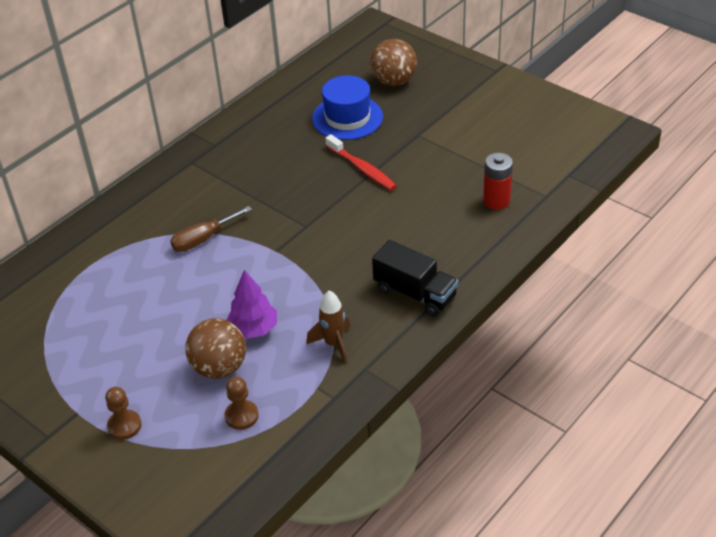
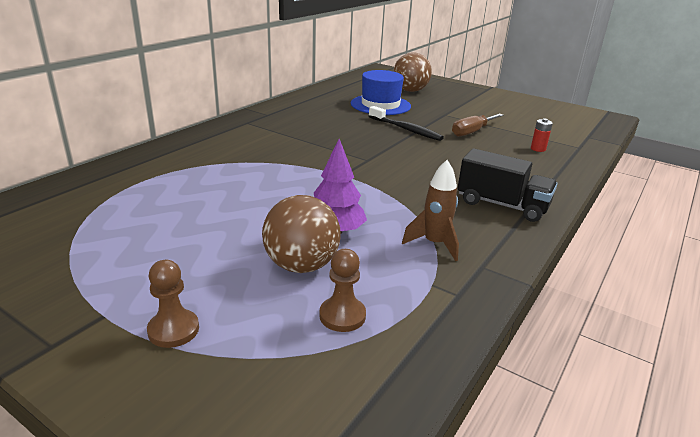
camera: 10 degrees left, 15 degrees down
brown screwdriver [170,206,252,252] -> brown screwdriver moved to [452,113,503,137]
red toothbrush [325,134,397,191] -> black toothbrush [369,106,444,141]
red battery [483,153,513,210] -> red battery [531,118,553,152], size x0.60

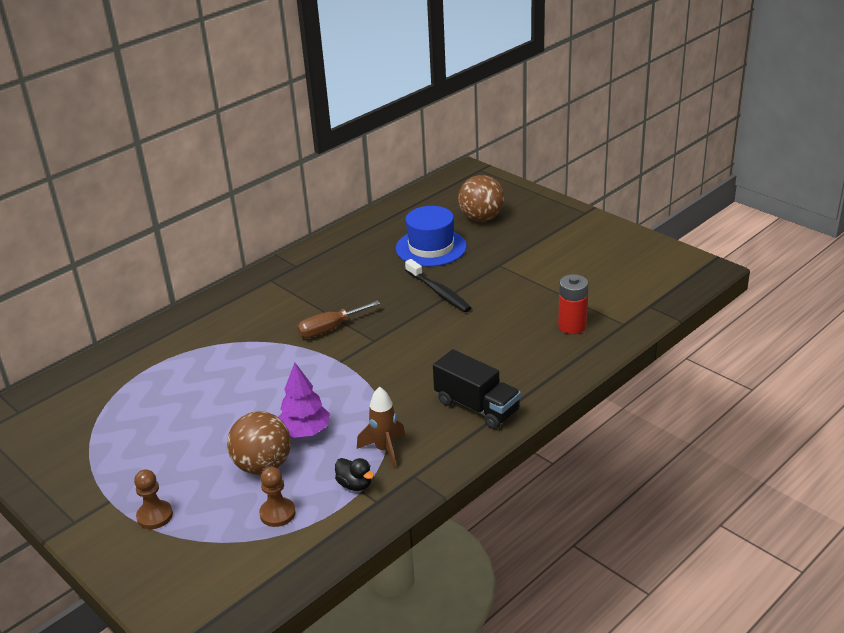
camera: 15 degrees right, 5 degrees up
brown screwdriver [452,113,503,137] -> brown screwdriver moved to [297,300,380,338]
red battery [531,118,553,152] -> red battery [558,274,588,334], size x1.67
none -> black duck [335,458,374,491]

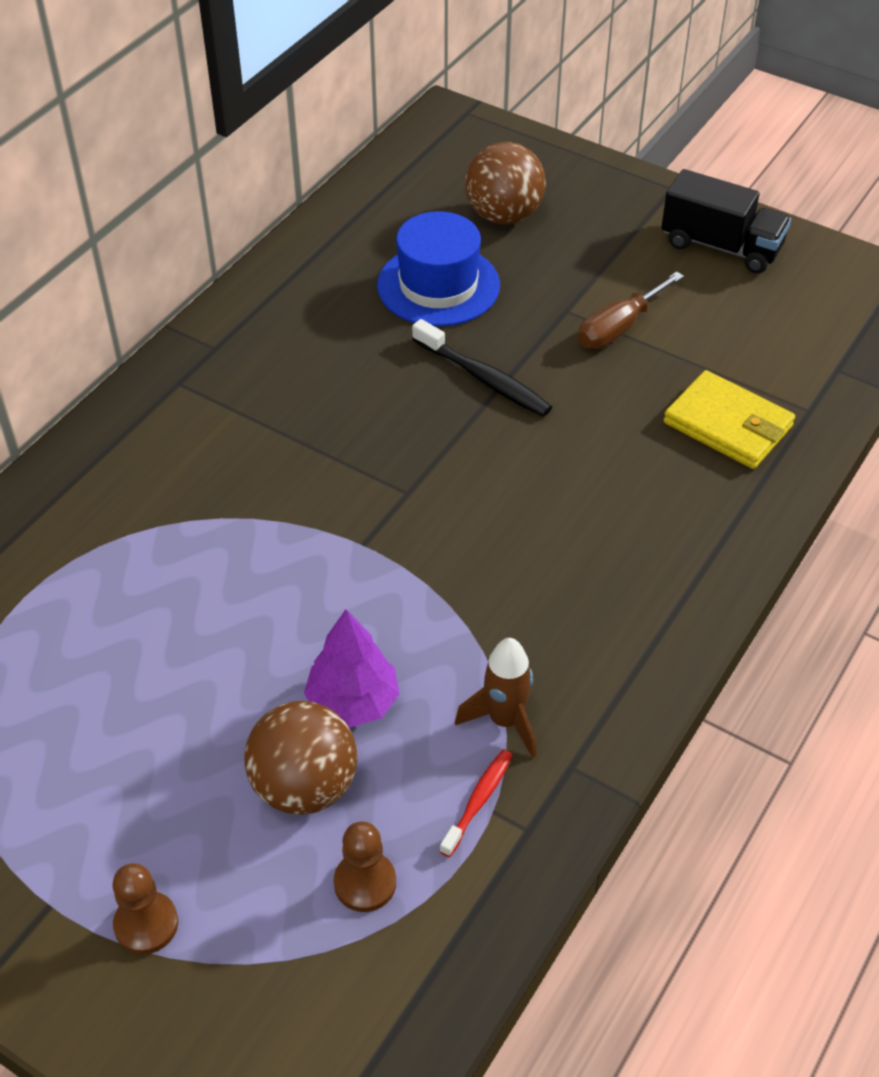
camera: 15 degrees left, 15 degrees up
brown screwdriver [297,300,380,338] -> brown screwdriver moved to [578,272,684,349]
black duck [335,458,374,491] -> red toothbrush [440,750,512,857]
black truck [433,349,521,429] -> black truck moved to [661,169,791,273]
red battery [558,274,588,334] -> yellow wallet [663,370,795,469]

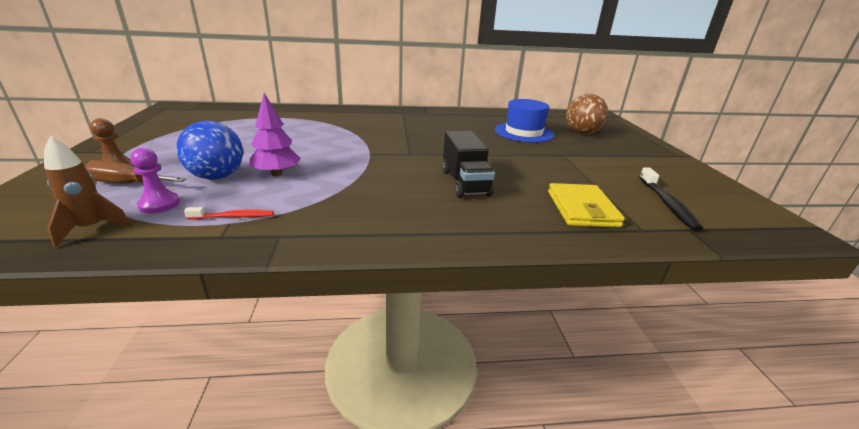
camera: 50 degrees right, 20 degrees down
brown ball [244,701,357,815] -> blue ball [176,121,243,180]
brown pawn [334,821,396,912] -> purple pawn [130,148,180,213]
black toothbrush [412,319,552,417] -> black toothbrush moved to [639,167,703,231]
brown rocket [455,638,536,758] -> brown rocket moved to [44,136,132,247]
brown screwdriver [578,272,684,349] -> brown screwdriver moved to [85,160,186,184]
black truck [661,169,791,273] -> black truck moved to [442,131,495,198]

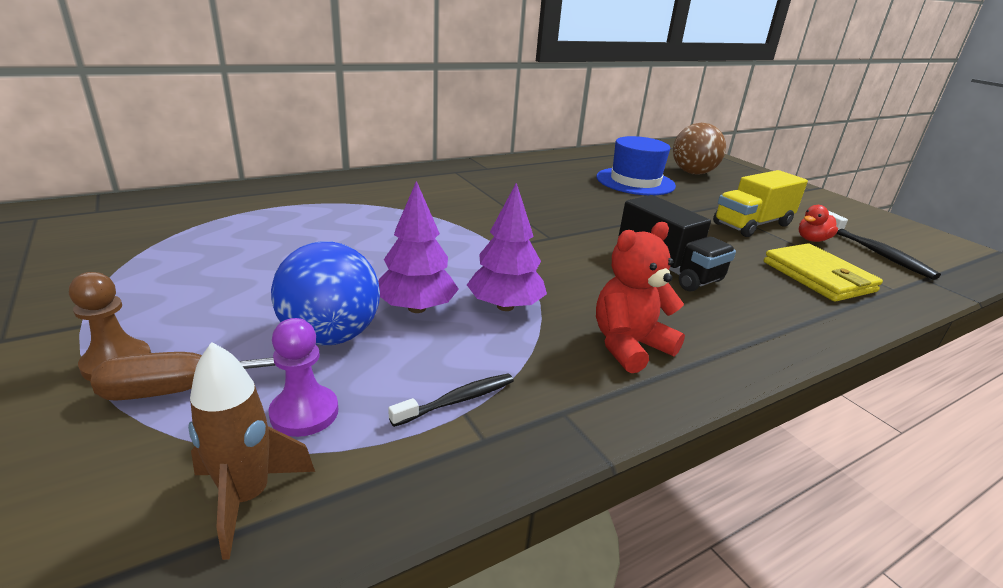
camera: 25 degrees left, 0 degrees up
red toothbrush [184,207,274,220] -> black toothbrush [388,374,514,427]
none -> purple tree [467,183,547,311]
none -> red teddy bear [596,222,685,373]
none -> yellow truck [713,170,808,237]
none -> red duck [799,205,838,242]

